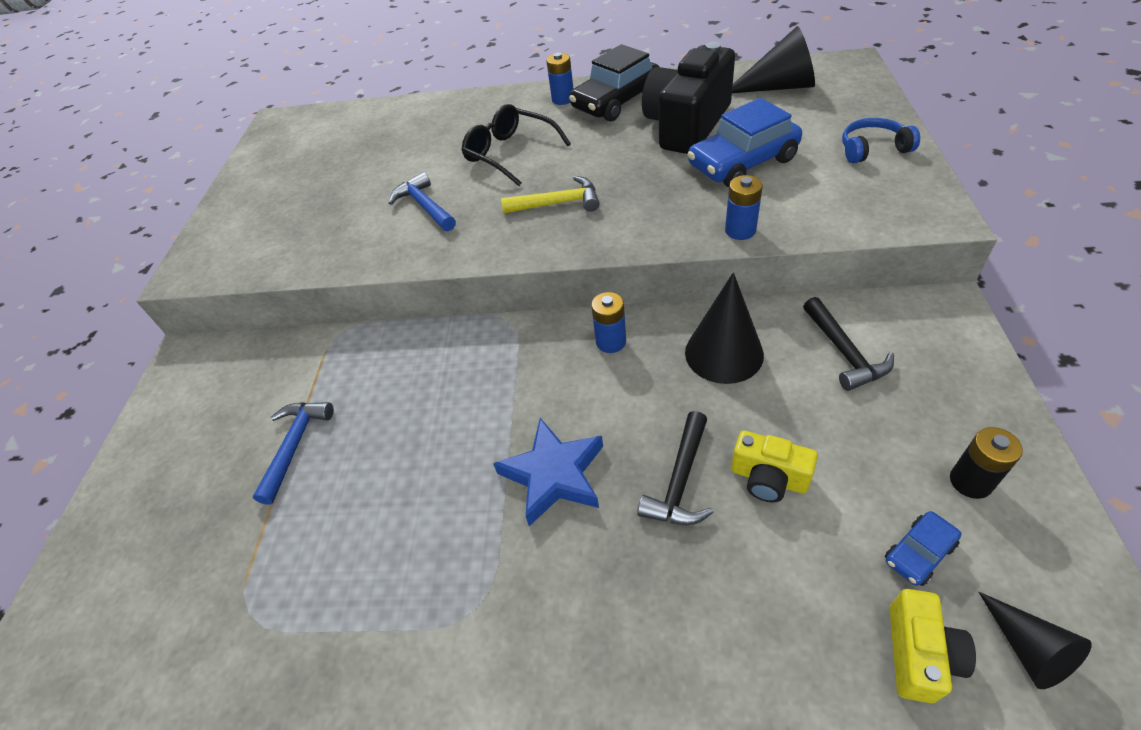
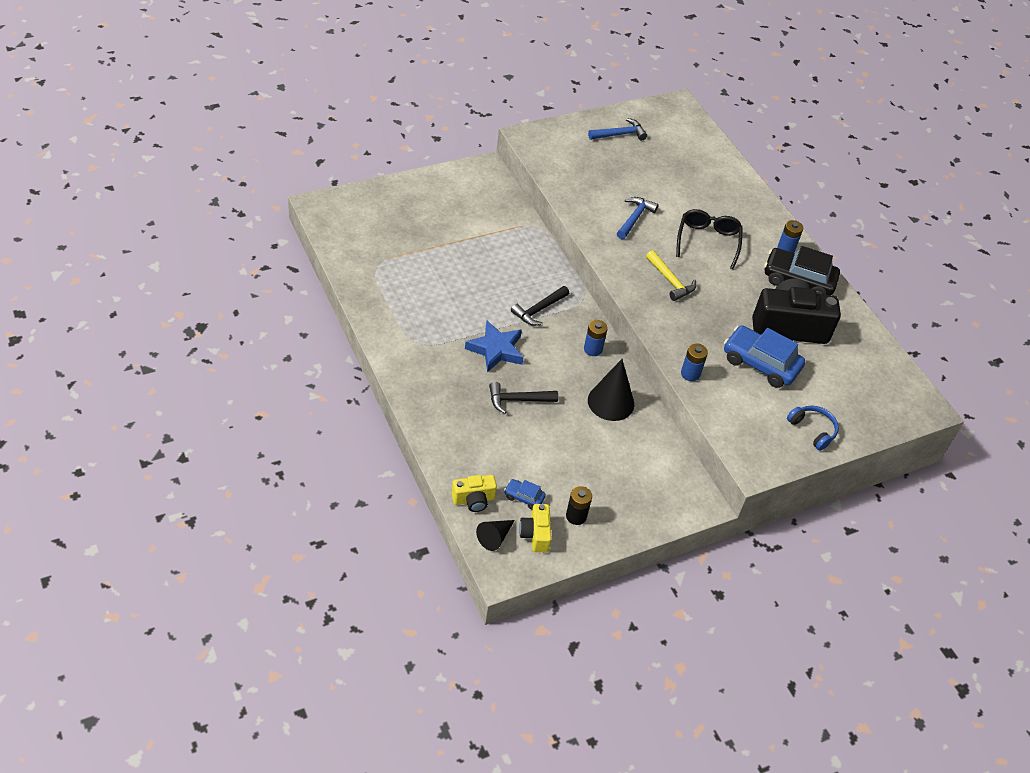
camera: 50 degrees right, 0 degrees up
blue hammer [253,402,334,505] -> blue hammer moved to [588,118,647,141]
yellow camera [731,431,818,502] -> yellow camera moved to [519,504,552,552]
black cone [732,26,815,93] -> none
black hammer [803,297,894,391] -> black hammer moved to [511,286,569,326]

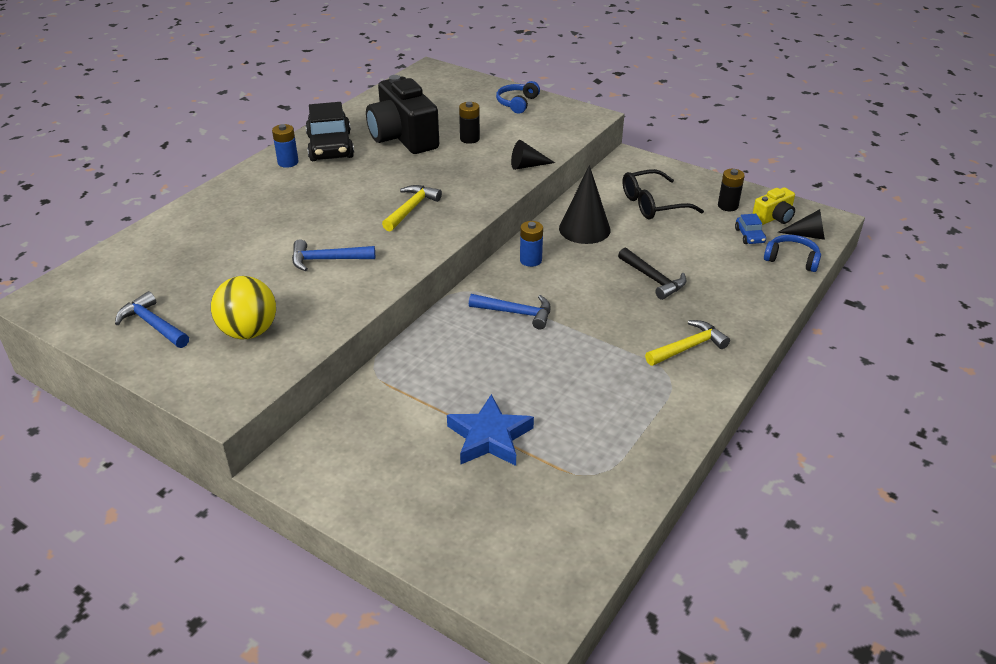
camera: 115 degrees left, 10 degrees down
yellow camera [452,475,497,512] -> blue headphones [764,235,821,272]
blue star [465,320,524,372] -> blue star moved to [447,394,534,466]
black hammer [511,286,569,326] -> blue hammer [469,294,551,329]
black glasses [676,209,743,269] -> black glasses moved to [622,169,704,219]
blue battery [681,343,708,381] -> black cone [511,140,555,170]
blue car [724,325,805,388] -> black battery [459,102,480,144]
none -> yellow ball [211,276,276,339]
none -> yellow hammer [645,320,730,366]

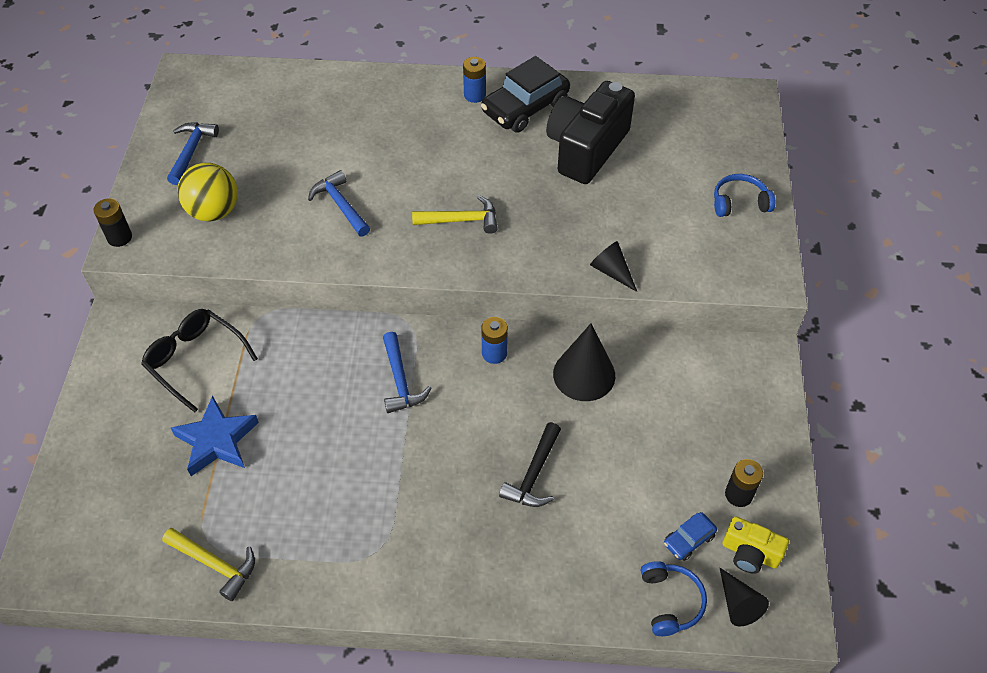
camera: 60 degrees right, 15 degrees up
black battery [459,102,480,144] -> black battery moved to [93,198,132,247]
black glasses [622,169,704,219] -> black glasses moved to [141,309,258,412]
yellow hammer [645,320,730,366] -> yellow hammer moved to [162,528,255,601]

